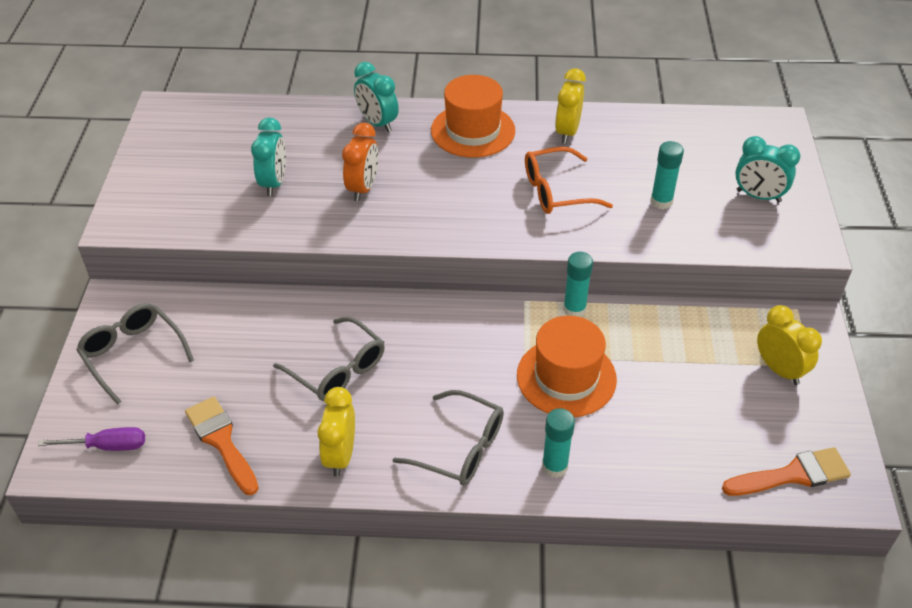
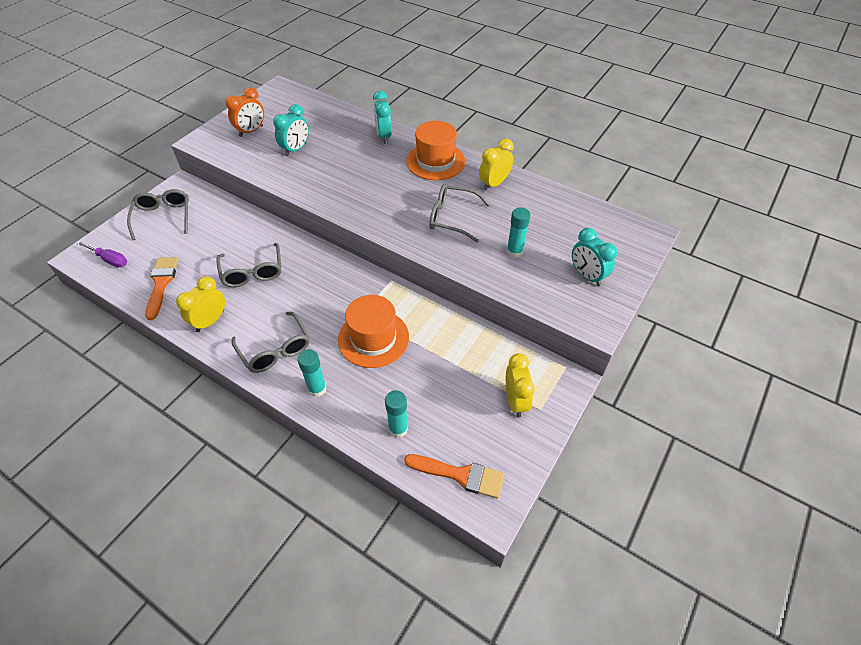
camera: 30 degrees right, 5 degrees up
orange clock [342,123,378,201] -> orange clock moved to [225,87,264,137]
orange glasses [525,147,613,214] -> grey glasses [429,184,490,242]
turquoise glue stick [563,252,593,317] -> turquoise glue stick moved to [385,390,408,438]

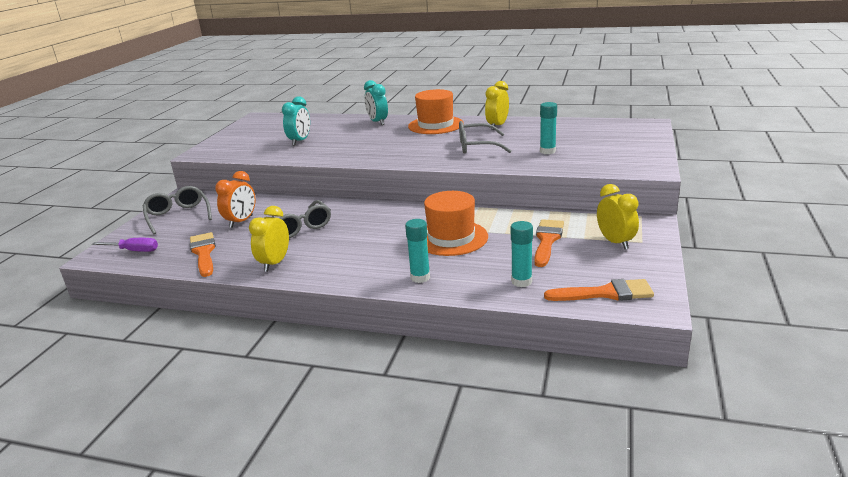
camera: 15 degrees left, 25 degrees down
orange clock [225,87,264,137] -> orange clock moved to [215,171,255,228]
grey glasses [231,312,310,373] -> none
turquoise clock [572,228,617,286] -> none
none -> orange brush [534,219,564,267]

